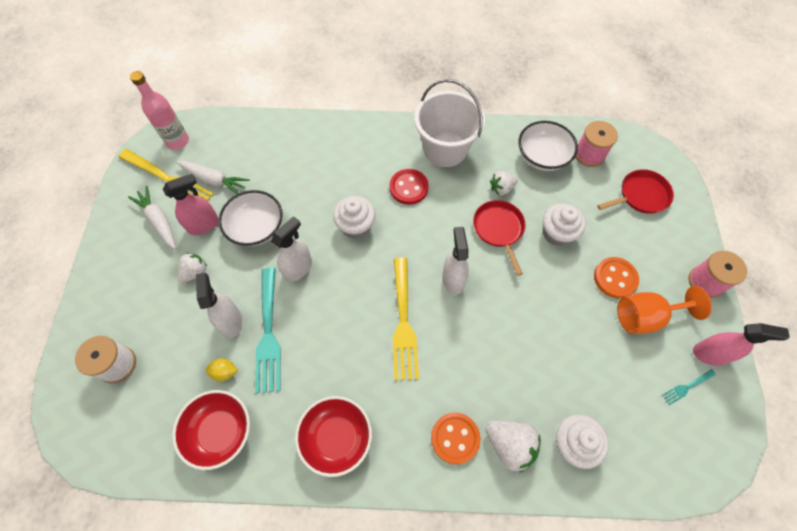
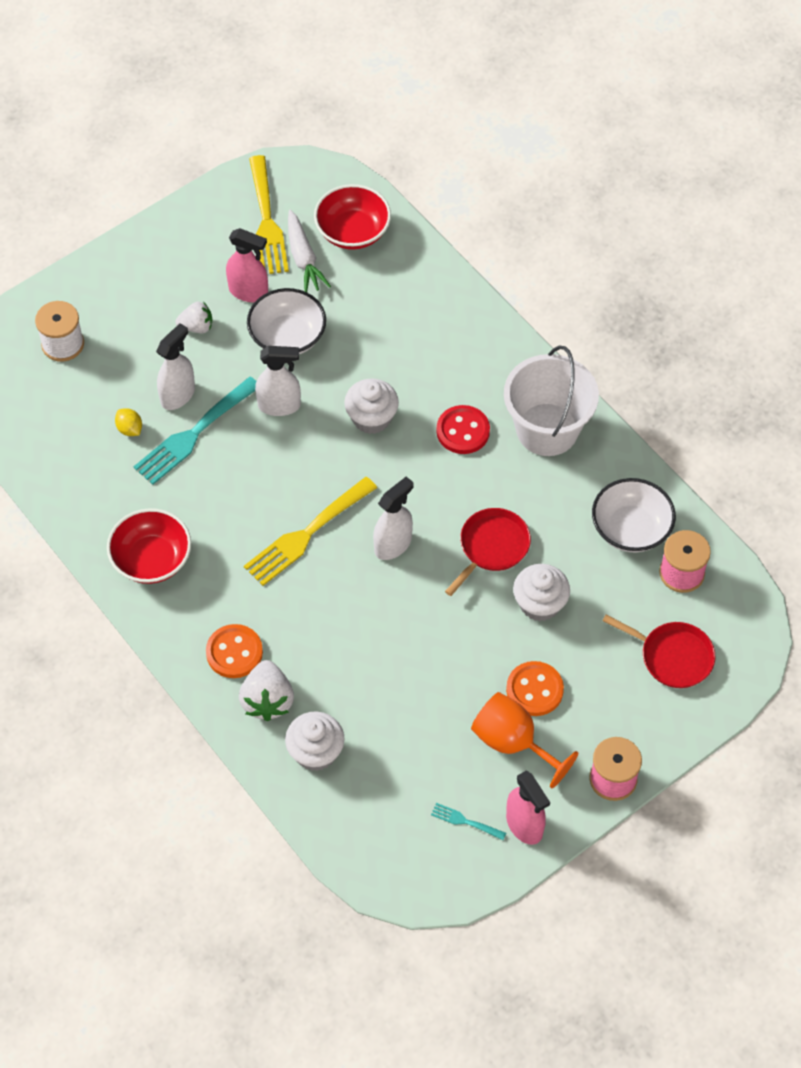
camera: 50 degrees right, 5 degrees down
white carrot [128,186,176,249] -> none
pink bottle [130,71,189,150] -> none
red bowl [172,390,250,470] -> red bowl moved to [314,184,391,250]
white strawberry [490,171,518,196] -> none

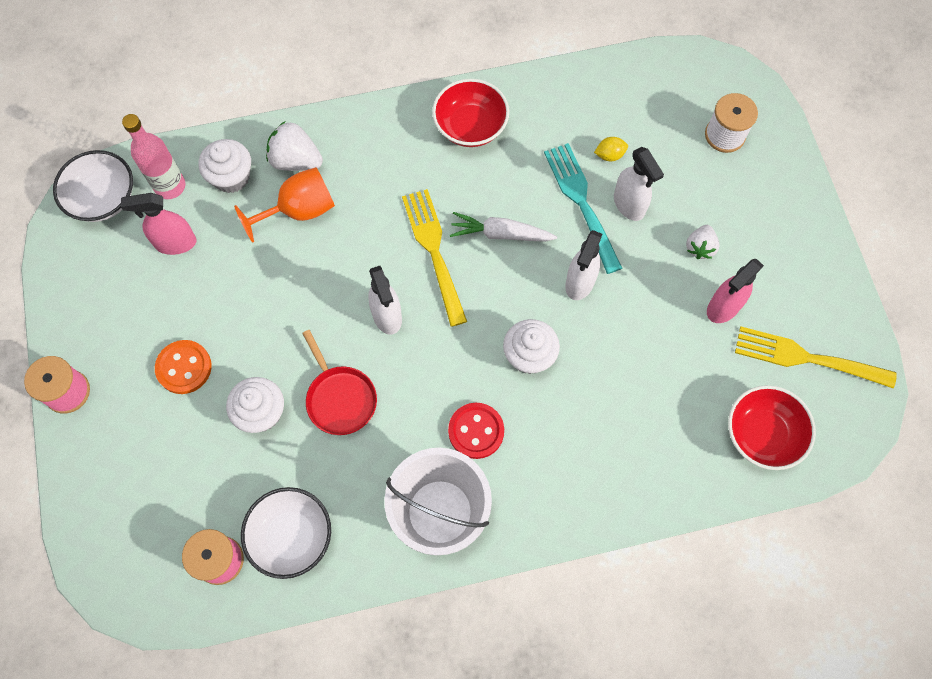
camera: 115 degrees right, 10 degrees up
orange button [206,624,263,678] -> none
white bowl [247,288,326,354] -> white bowl moved to [53,150,133,222]
white carrot [288,210,331,292] -> white carrot moved to [450,212,557,242]
turquoise fork [431,803,506,840] -> none
orange goblet [471,692,578,788] -> orange goblet moved to [234,167,335,243]
pink spray bottle [506,770,550,845] -> pink spray bottle moved to [121,193,197,255]
red pan [603,615,715,688] -> none
none -> pink bottle [122,114,185,199]

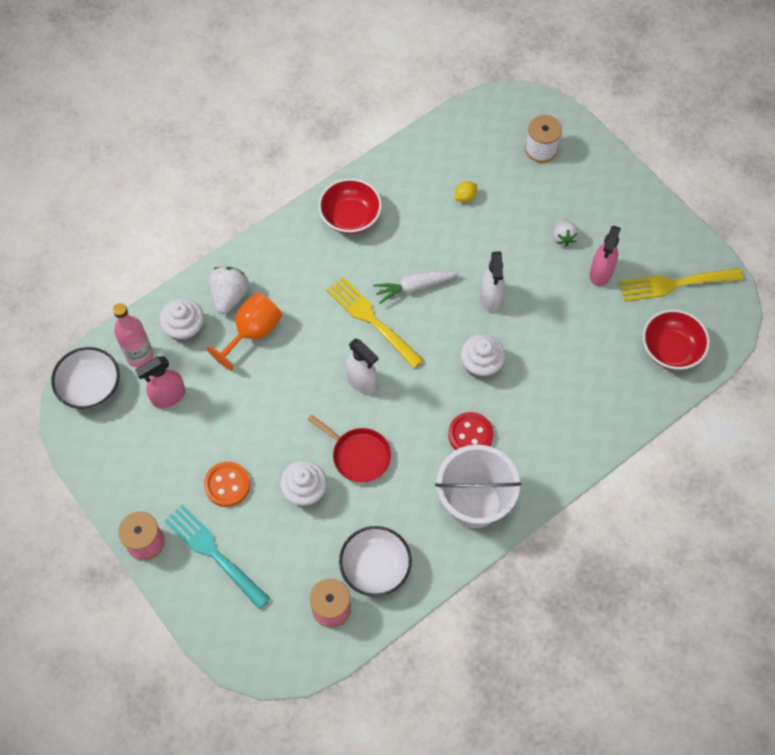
camera: 25 degrees left, 5 degrees down
white strawberry [266,121,323,171] -> white strawberry turned 105 degrees clockwise [208,267,249,314]
turquoise fork [544,143,622,274] -> turquoise fork moved to [164,504,270,609]
white spray bottle [614,147,664,221] -> none

